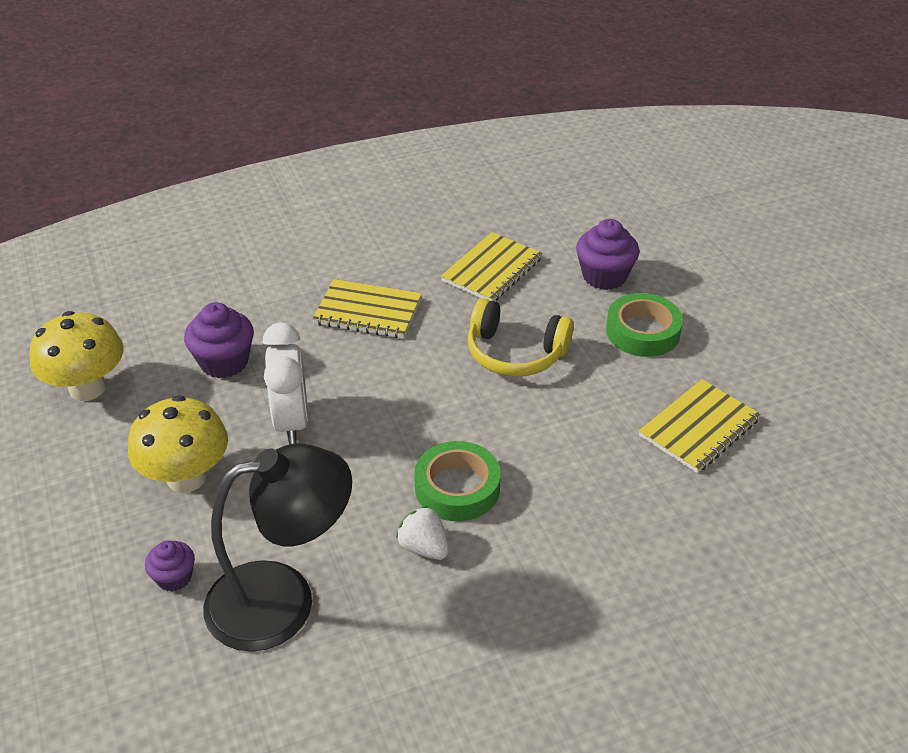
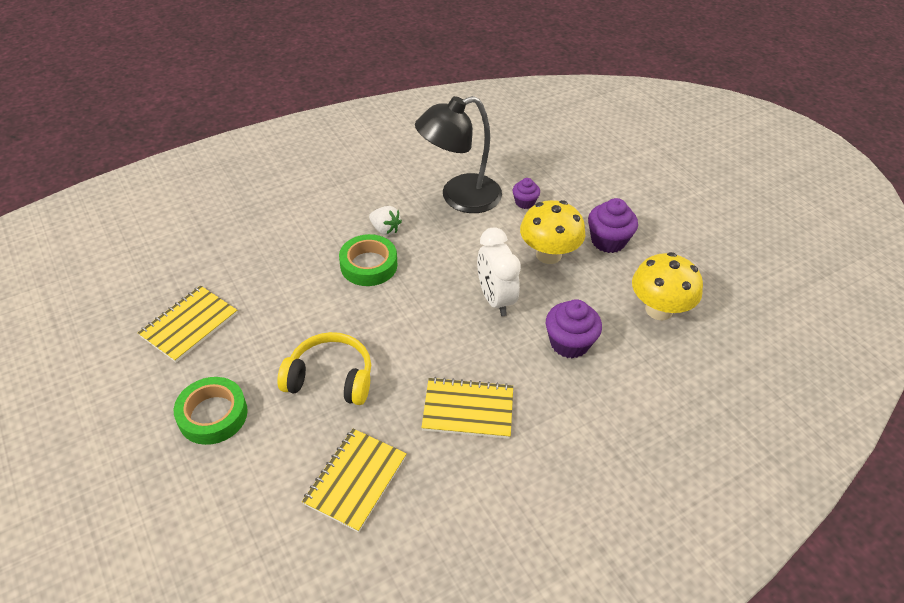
camera: 170 degrees right, 5 degrees up
purple cupcake [576,219,639,290] -> purple cupcake moved to [588,198,638,253]

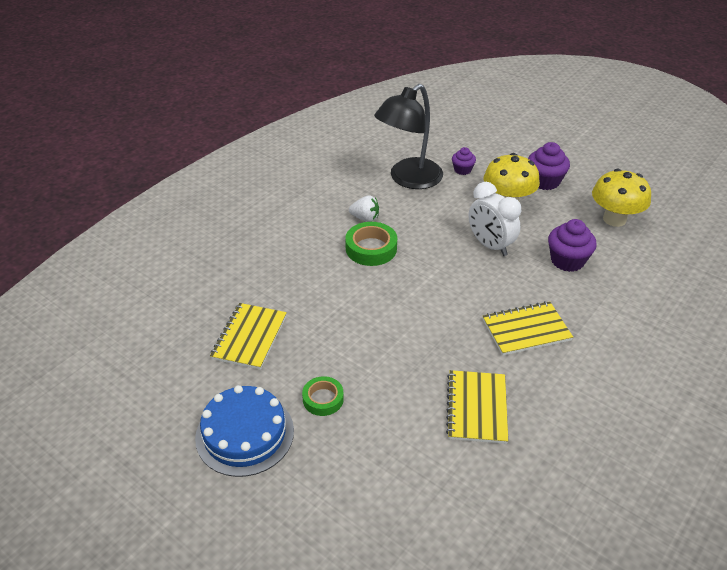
camera: 20 degrees left, 5 degrees down
green tape [174,377,248,445] -> green tape [302,376,344,416], size x0.65
yellow headphones [277,332,371,405] -> none
none -> blue cake [195,385,294,477]

